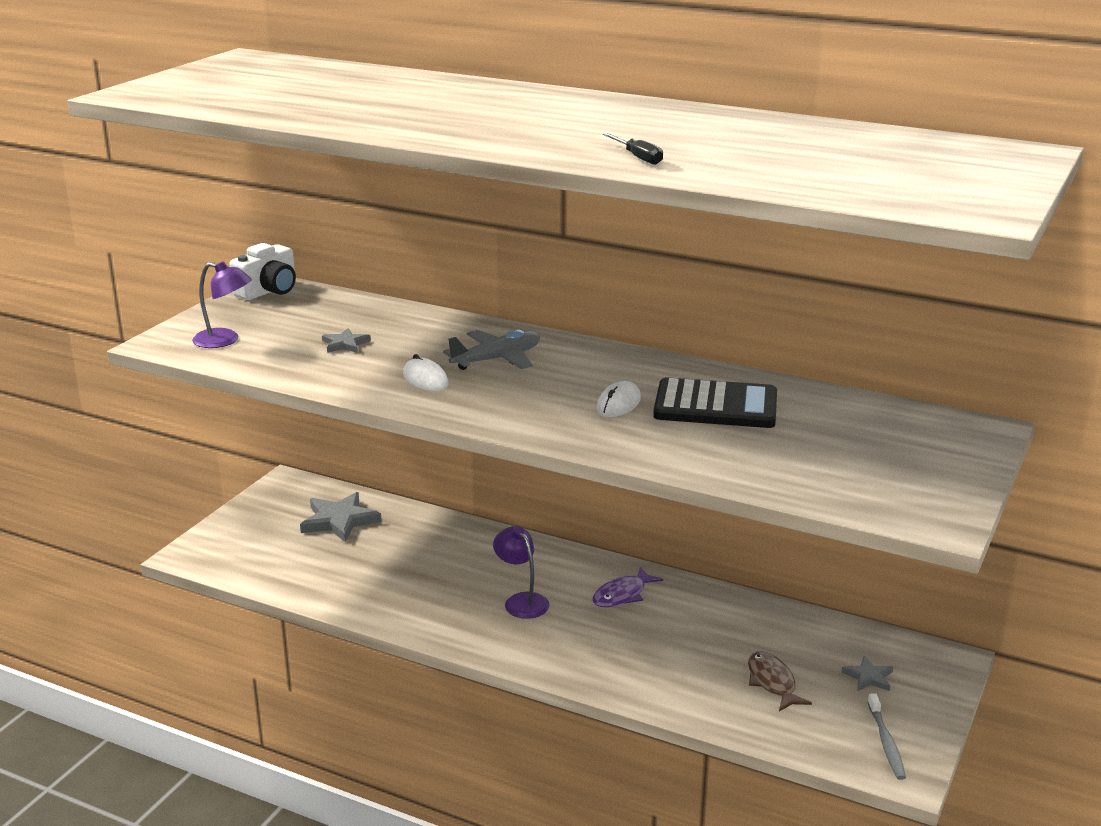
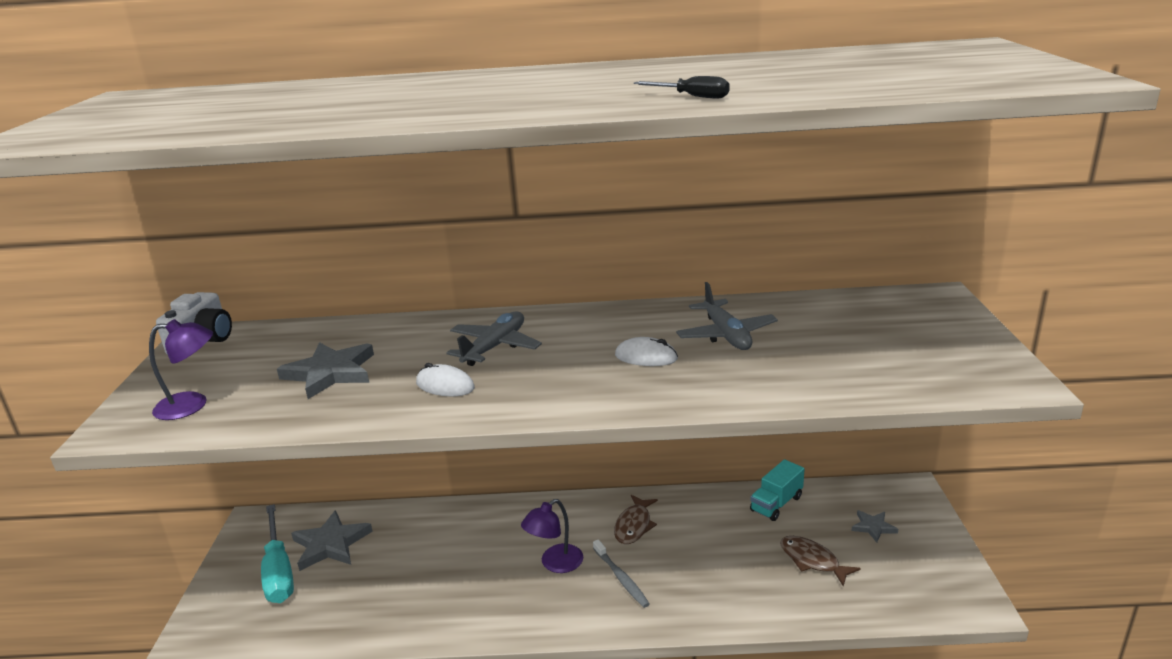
camera: 25 degrees left, 0 degrees up
grey star [322,328,371,353] -> grey star [277,342,374,399], size x1.85
purple lamp [493,526,550,619] -> purple lamp turned 75 degrees counterclockwise [521,499,583,573]
purple fish [592,567,663,607] -> brown fish [614,495,658,544]
white mouse [596,381,641,417] -> white mouse turned 75 degrees counterclockwise [615,337,678,366]
black calculator [653,377,777,428] -> grey plane [676,282,778,350]
grey toothbrush [868,694,906,780] -> grey toothbrush moved to [593,539,650,608]
none -> turquoise screwdriver [261,504,294,603]
none -> turquoise truck [750,459,805,521]

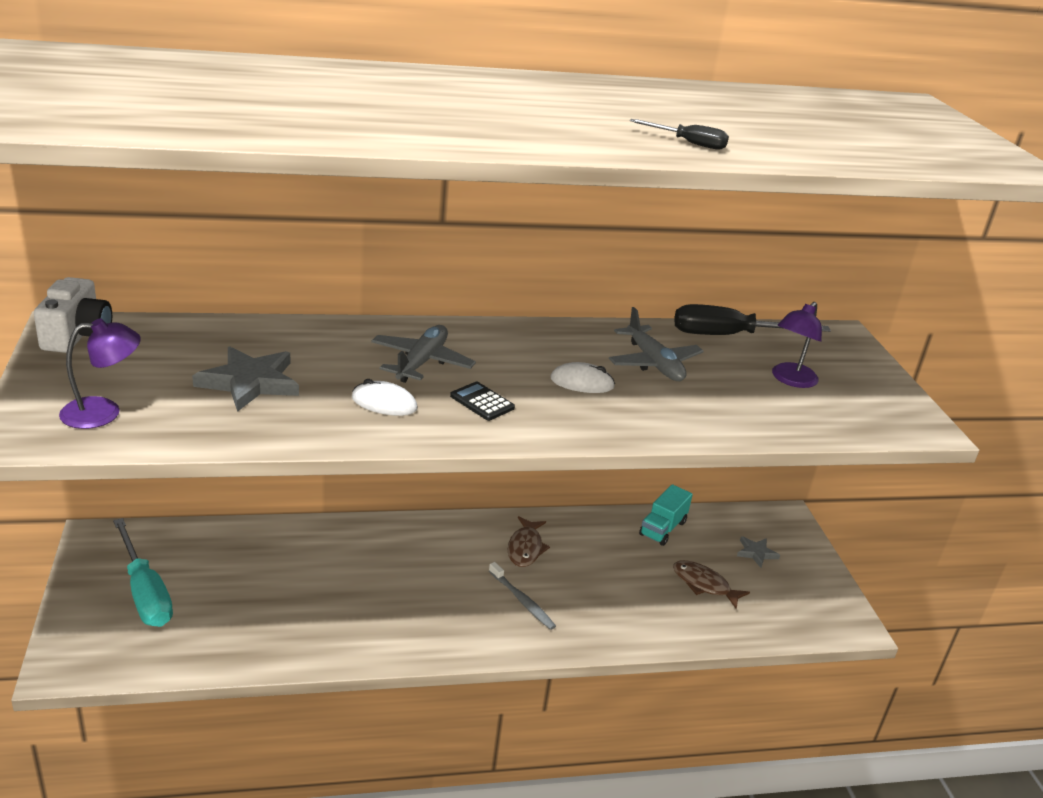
camera: 15 degrees left, 5 degrees up
grey star [291,510,373,571] -> none
purple lamp [521,499,583,573] -> purple lamp moved to [772,302,822,388]
none -> black calculator [450,382,515,421]
none -> black screwdriver [674,304,831,335]

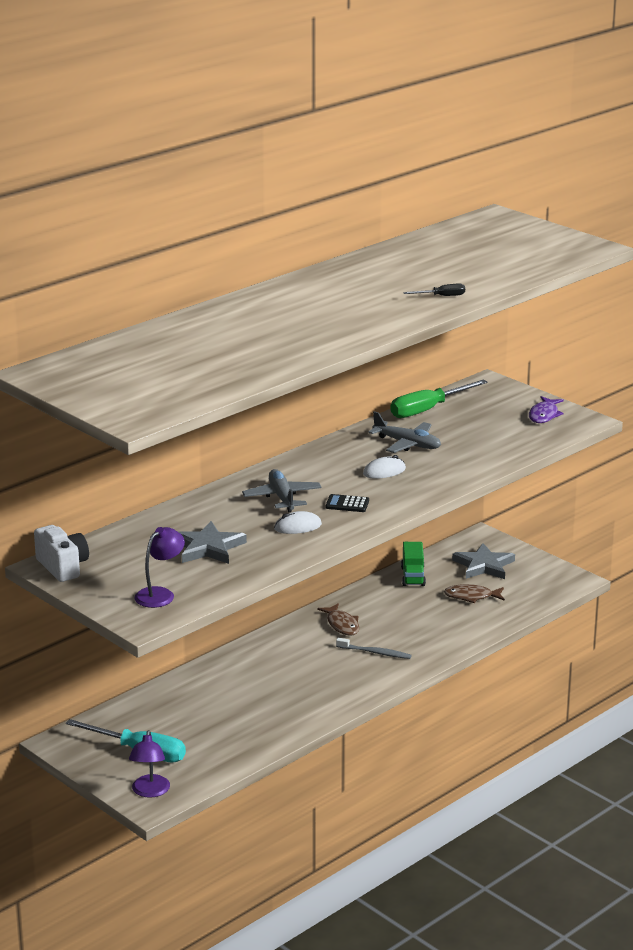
camera: 30 degrees left, 5 degrees down
turquoise truck [639,484,693,546] -> green truck [401,542,426,586]
black screwdriver [674,304,831,335] -> green screwdriver [390,380,488,418]
grey star [737,536,780,568] -> grey star [452,543,515,579], size x1.85
purple lamp [772,302,822,388] -> purple lamp moved to [129,730,170,798]
none -> purple fish [529,396,564,423]

